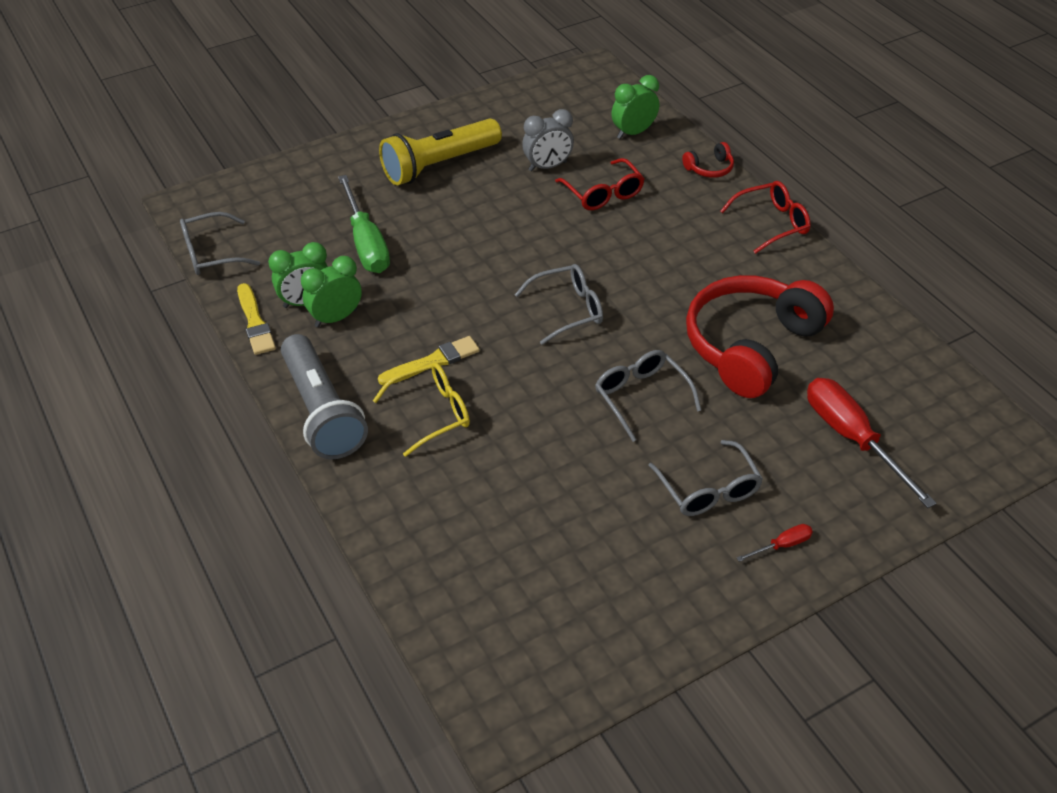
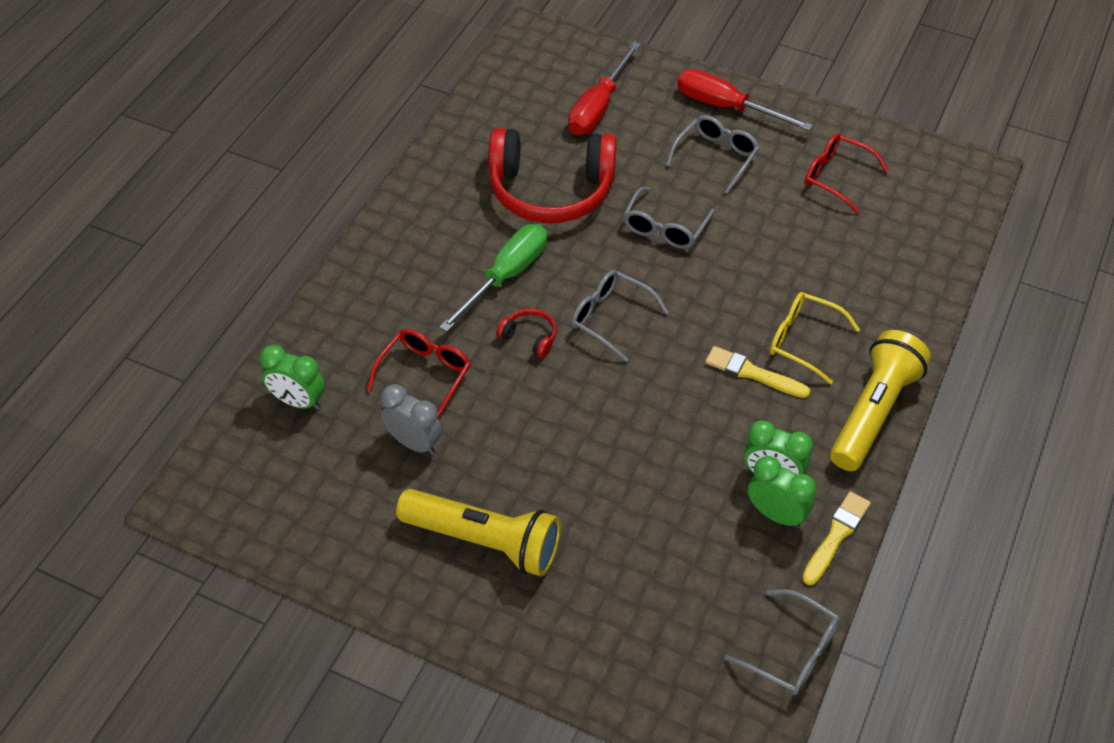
camera: 125 degrees left, 5 degrees up
grey flashlight [281,334,368,459] -> yellow flashlight [830,330,931,471]
green screwdriver [338,175,390,273] -> green screwdriver moved to [439,224,547,332]
red headphones [682,142,734,178] -> red headphones moved to [496,308,557,358]
red glasses [720,181,811,254] -> red glasses moved to [805,133,889,214]
red screwdriver [737,524,813,562] -> red screwdriver [677,69,813,131], size x2.23

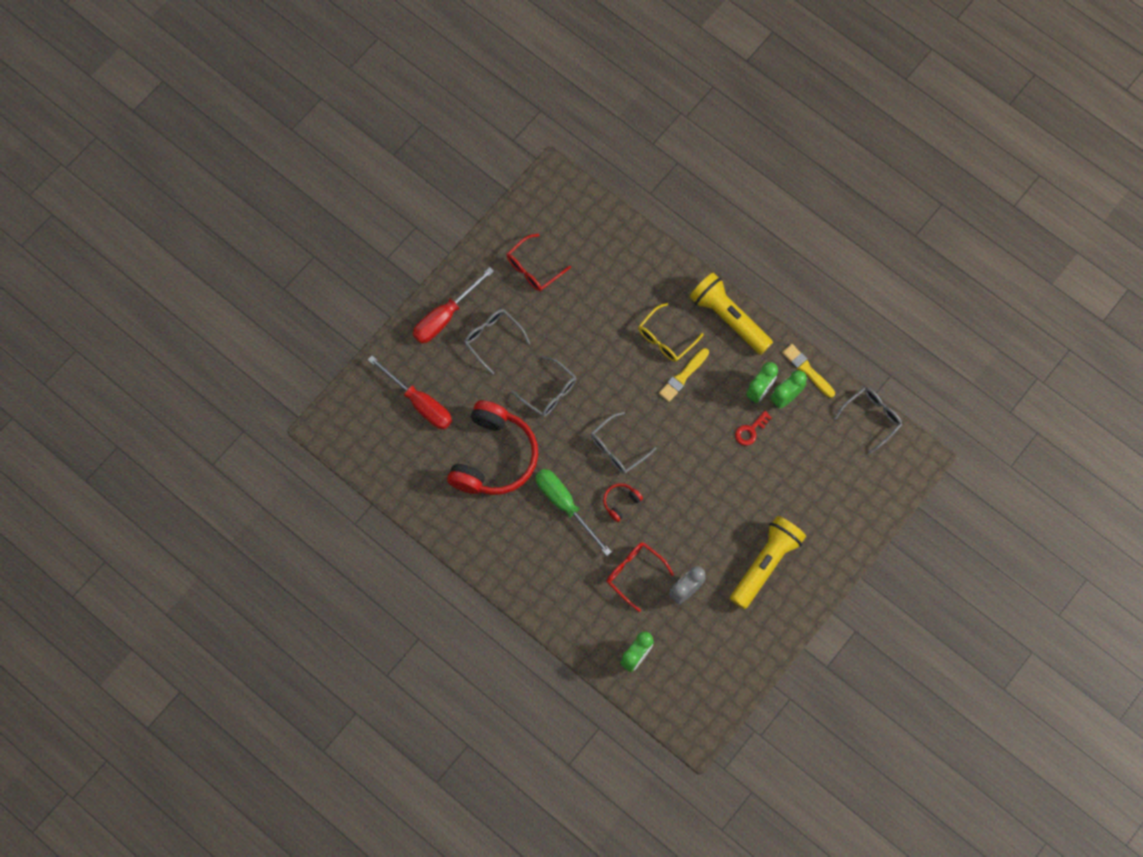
camera: 75 degrees left, 20 degrees up
none -> red key [735,411,772,446]

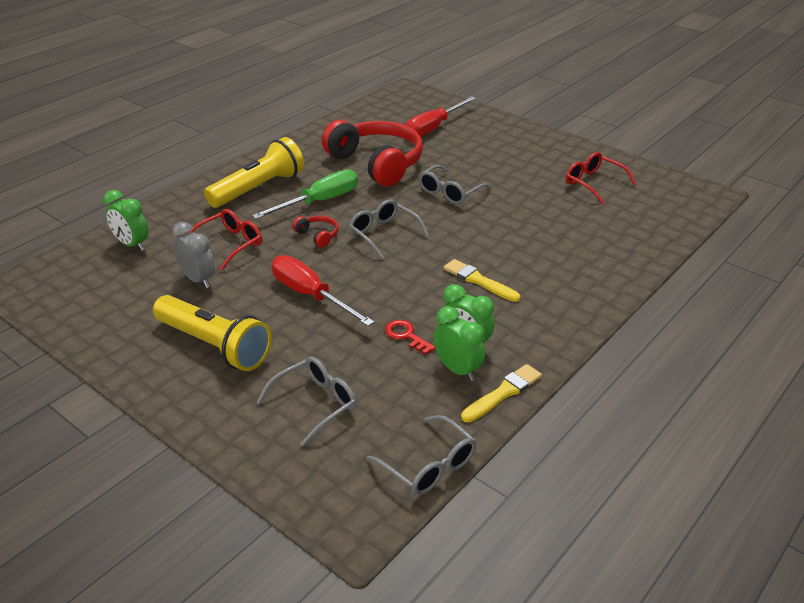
camera: 90 degrees right, 35 degrees down
red screwdriver [413,267,494,343] -> red screwdriver moved to [271,255,374,326]
red headphones [447,400,538,495] -> red headphones turned 150 degrees counterclockwise [322,120,423,186]
grey glasses [464,309,530,375] -> grey glasses moved to [256,356,356,446]
yellow glasses [638,303,704,362] -> none
yellow flashlight [689,272,773,355] -> yellow flashlight moved to [204,137,304,208]

